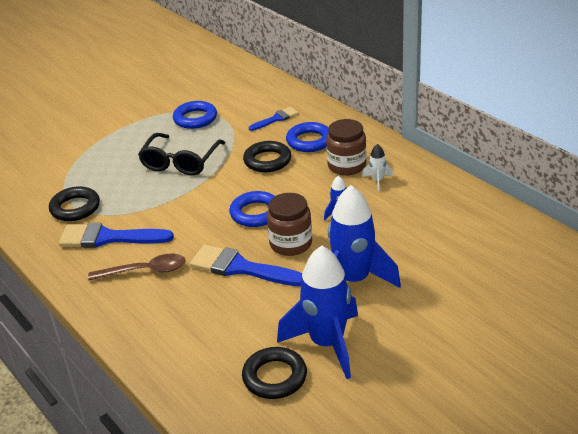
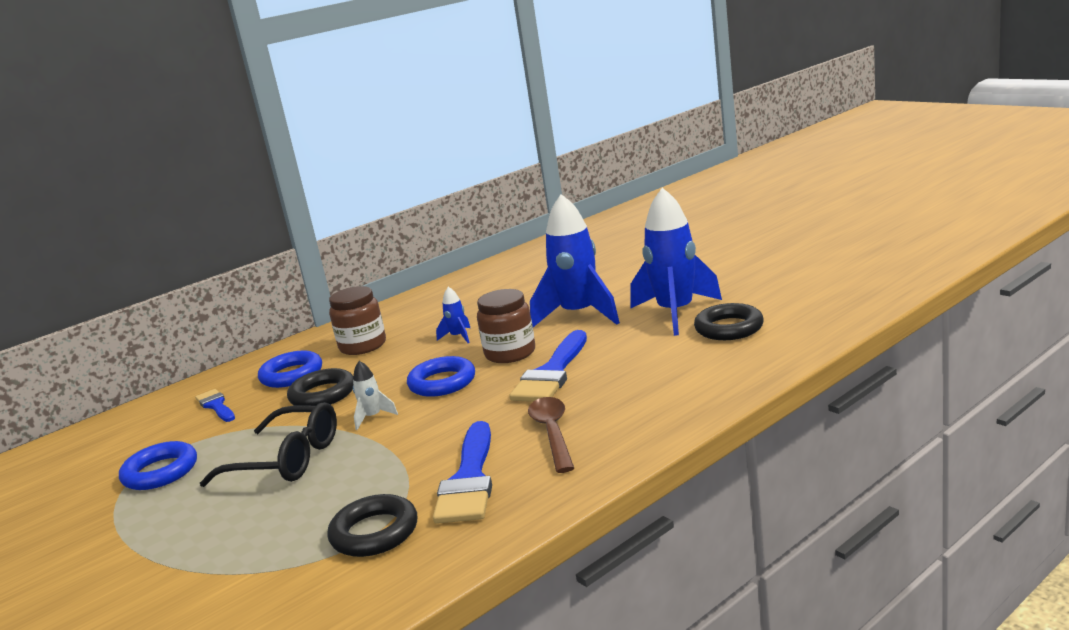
camera: 90 degrees left, 15 degrees down
white rocket [362,144,393,192] -> white rocket moved to [353,361,398,430]

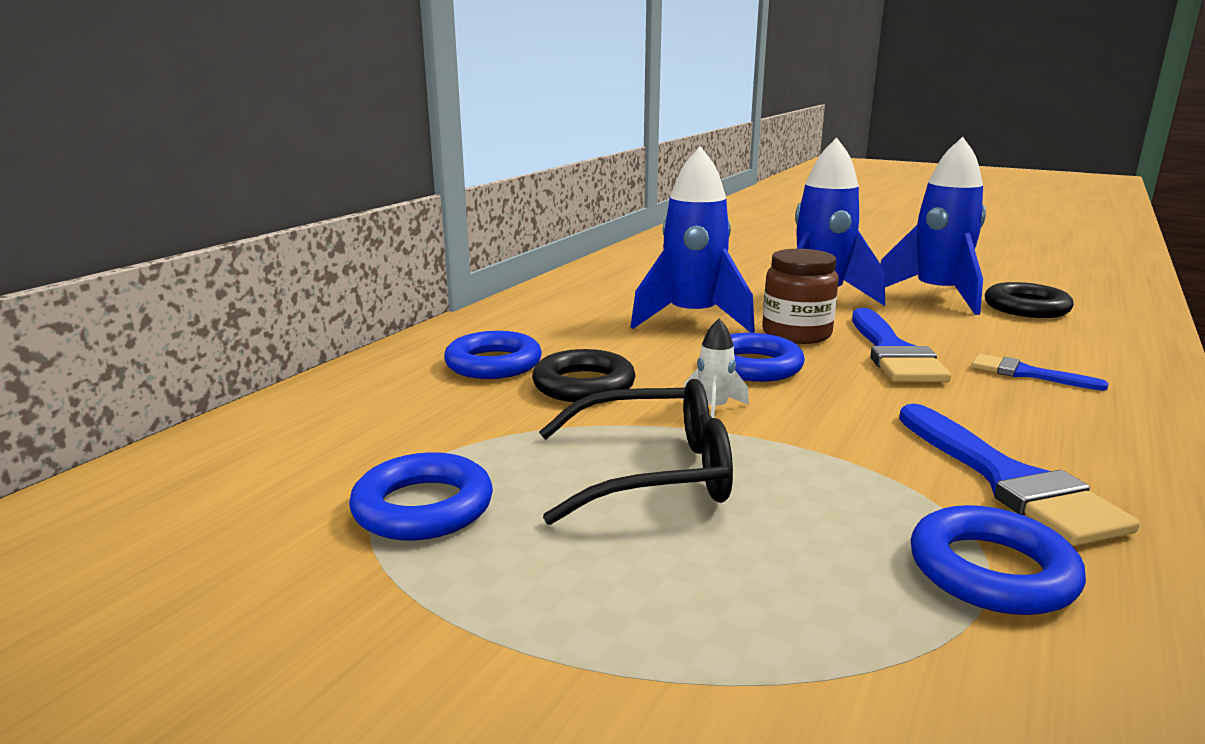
camera: 25 degrees left, 0 degrees up
blue brush [195,389,235,422] -> blue brush moved to [971,354,1109,391]
black ring [327,494,417,557] -> blue ring [911,505,1086,615]
brown jar [329,286,386,355] -> none
blue rocket [436,287,470,343] -> blue rocket [631,146,755,333], size x2.31
brown spoon [528,397,574,473] -> none

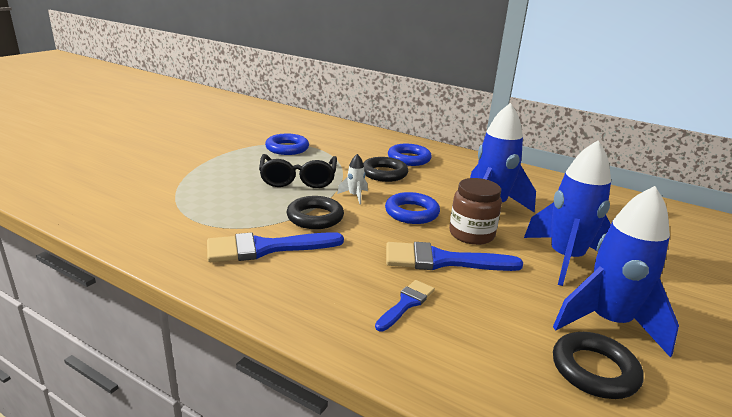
camera: 90 degrees right, 5 degrees up
blue ring [911,505,1086,615] -> none
none -> black ring [287,196,344,229]

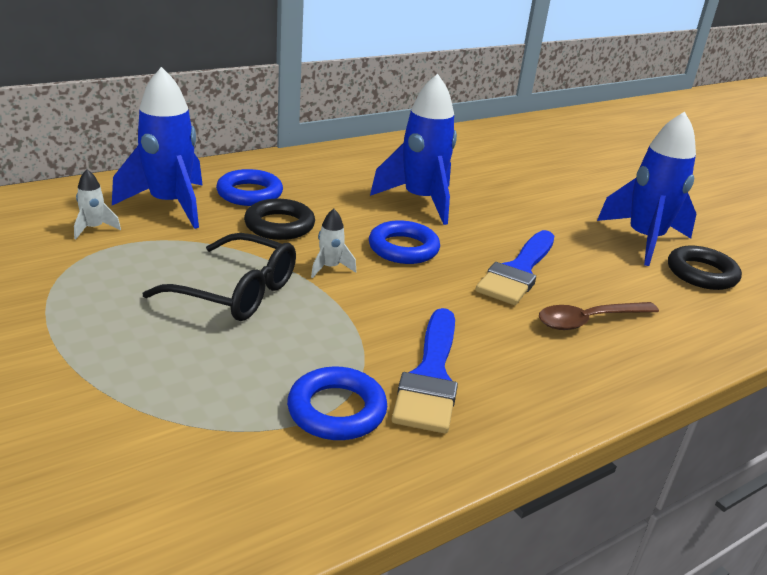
camera: 65 degrees left, 5 degrees up
blue ring [265,134,309,155] -> blue ring moved to [287,366,387,440]
black ring [287,196,344,229] -> none
blue brush [375,280,435,331] -> brown spoon [539,302,659,330]
brown jar [449,178,502,245] -> none
blue rocket [524,140,611,286] -> blue rocket moved to [112,67,203,229]
none -> white rocket [74,169,121,239]

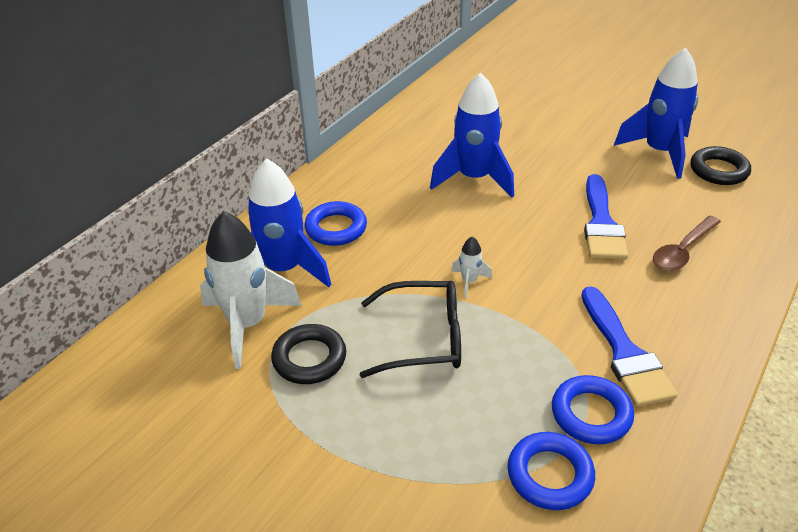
camera: 20 degrees left, 10 degrees up
white rocket [74,169,121,239] -> white rocket [200,211,302,369], size x2.31
black ring [244,199,315,240] -> black ring moved to [271,324,346,384]
blue ring [369,220,440,264] -> blue ring moved to [507,432,595,510]

